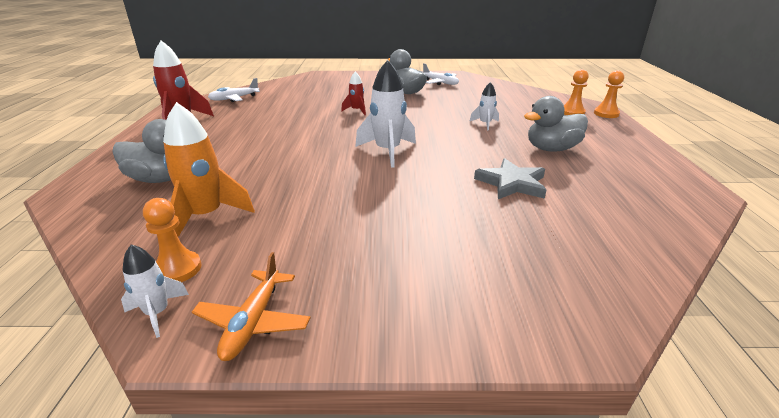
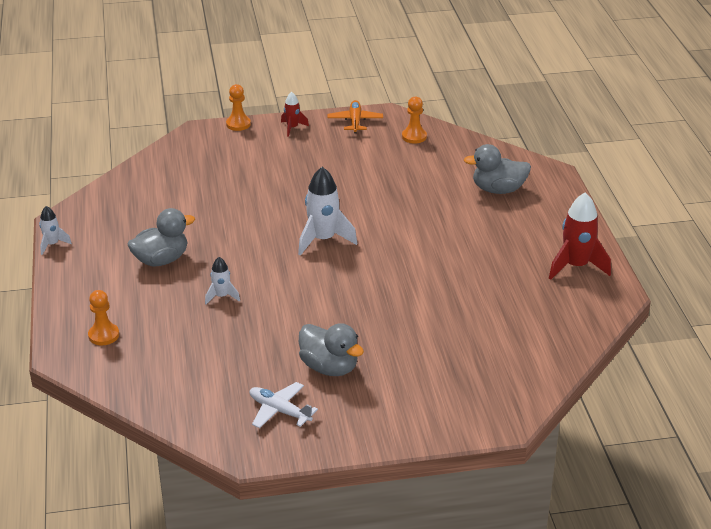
camera: 170 degrees right, 5 degrees up
white rocket [121,245,189,338] -> white rocket moved to [39,206,72,255]
orange rocket [163,102,255,237] -> none
white plane [208,78,260,102] -> none
red rocket [341,71,366,115] -> red rocket moved to [281,92,309,137]
grey star [474,158,547,199] -> none
orange pawn [594,70,624,118] -> orange pawn moved to [226,84,251,131]

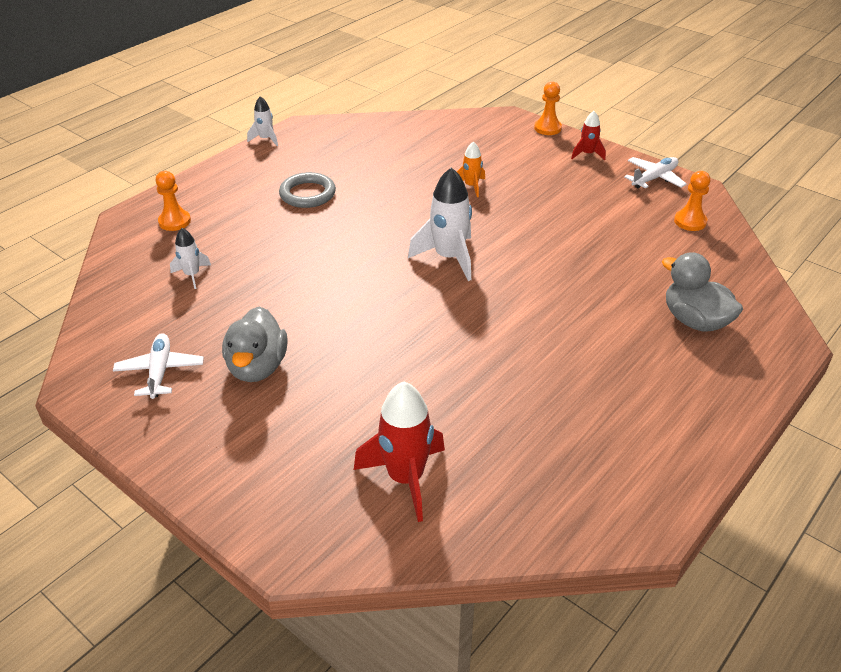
camera: 50 degrees right, 5 degrees up
grey duck [128,208,195,266] -> grey ring [279,172,336,208]
white rocket [205,257,240,304] -> white rocket moved to [170,228,211,289]
orange plane [328,100,383,133] -> white plane [624,157,687,189]
red rocket [549,192,611,280] -> red rocket moved to [354,382,445,522]
none -> orange rocket [457,142,485,197]

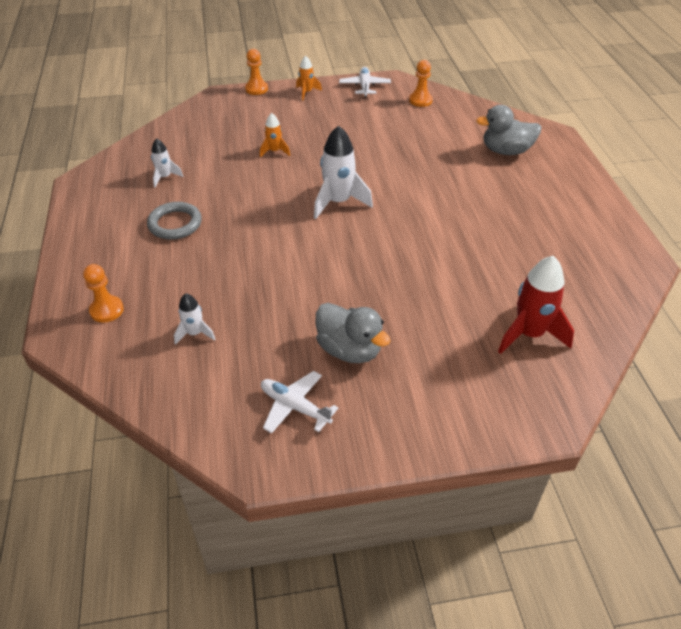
camera: 50 degrees left, 5 degrees up
white rocket [247,96,278,146] -> white rocket moved to [151,138,183,187]
red rocket [571,111,606,160] -> orange rocket [296,56,322,100]

